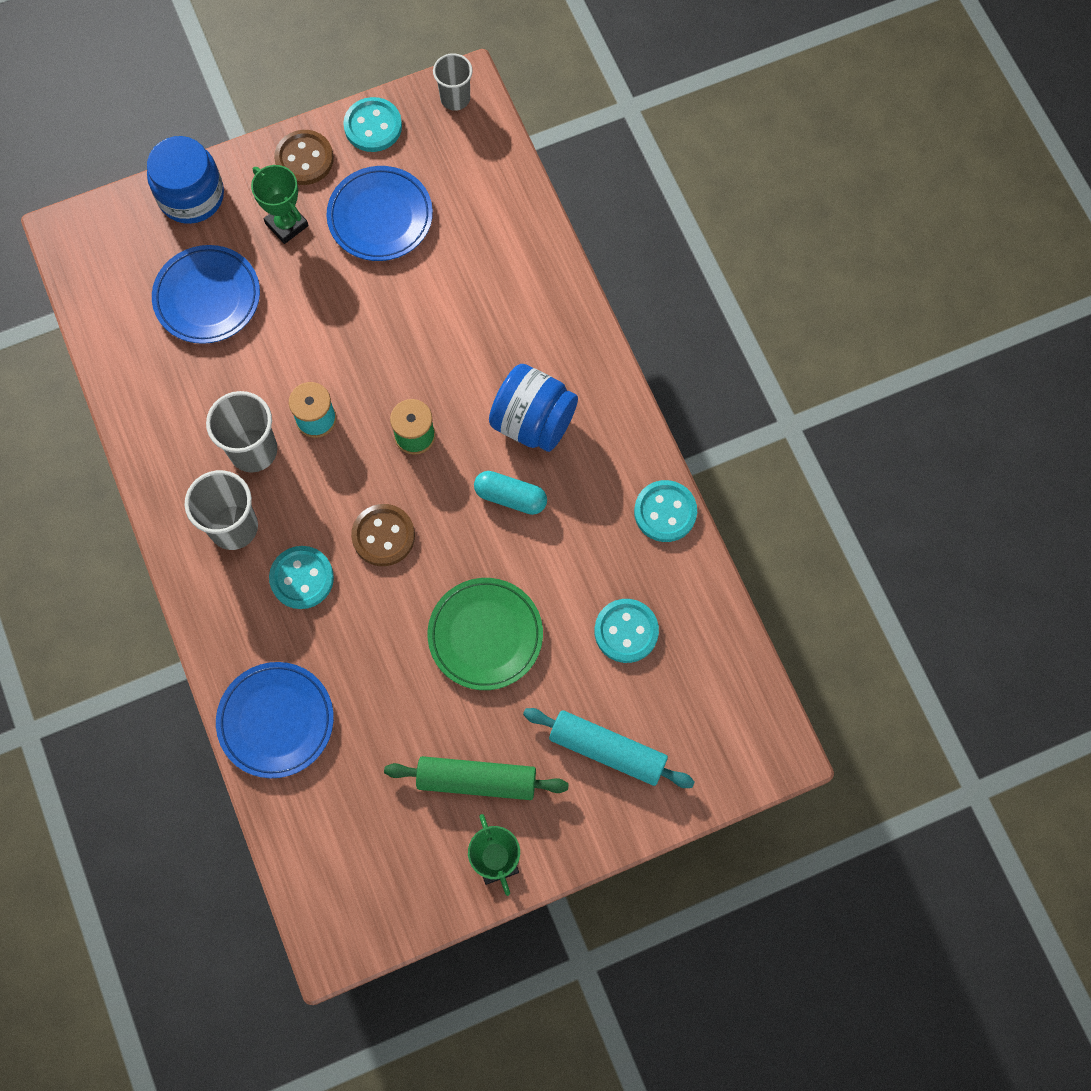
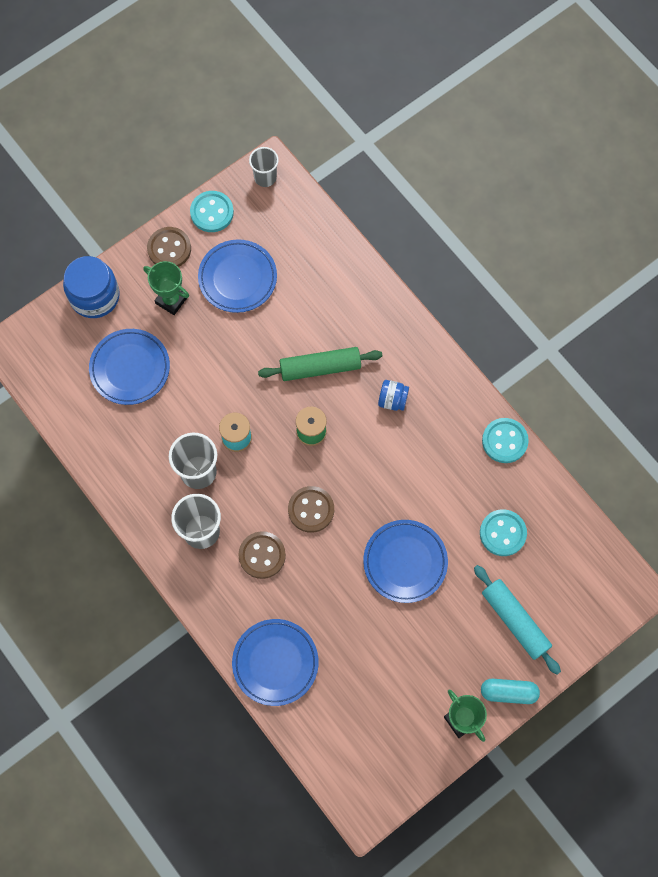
camera: 15 degrees left, 0 degrees up
turquoise button [269,546,334,609] -> brown button [238,531,286,579]
green rolling pin [384,756,569,800] -> green rolling pin moved to [258,347,382,381]
green plate [428,578,543,690] -> blue plate [363,520,448,603]
turquoise capsule [474,471,547,515] -> turquoise capsule moved to [481,679,540,704]
blue jar [489,364,578,452] -> blue jar [378,380,409,411], size x0.53
turquoise rolling pin [523,708,695,788] -> turquoise rolling pin turned 45 degrees clockwise [474,565,561,674]

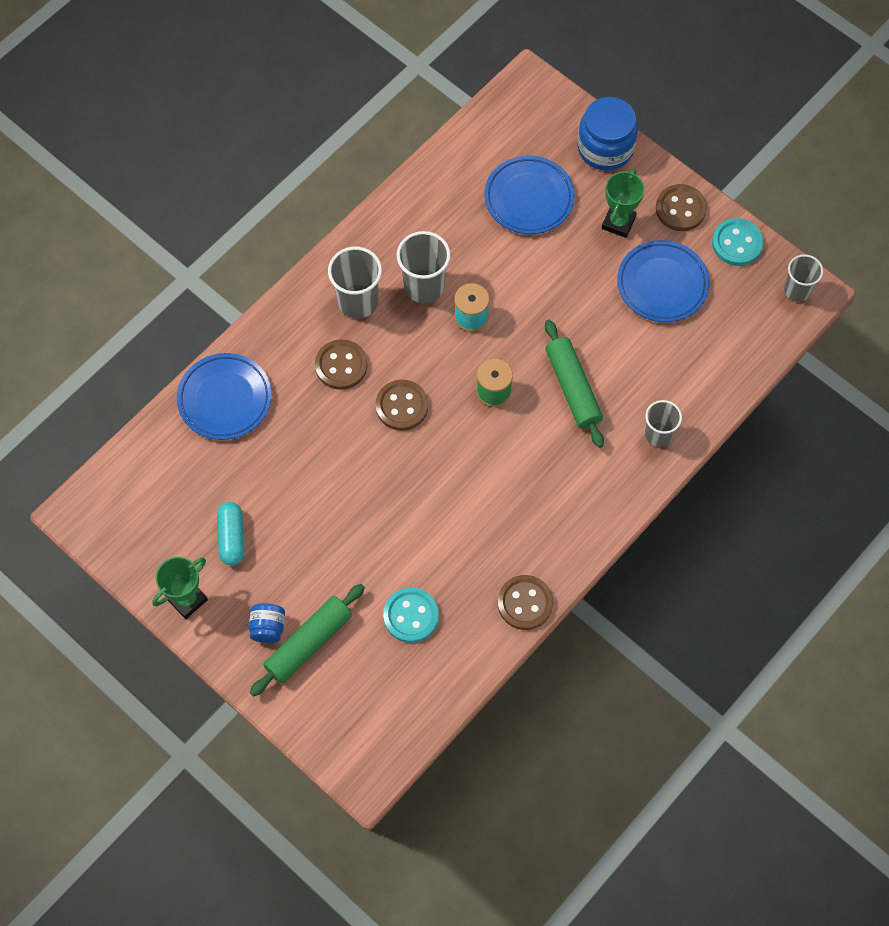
camera: 80 degrees right, 5 degrees down
blue plate [363,520,448,603] -> none
blue jar [378,380,409,411] -> blue jar moved to [249,603,285,643]
turquoise rolling pin [474,565,561,674] -> green rolling pin [250,584,365,697]
turquoise capsule [481,679,540,704] -> turquoise capsule moved to [217,502,245,566]
turquoise button [482,418,529,463] -> brown button [498,575,553,630]
none -> grey cup [645,400,682,447]

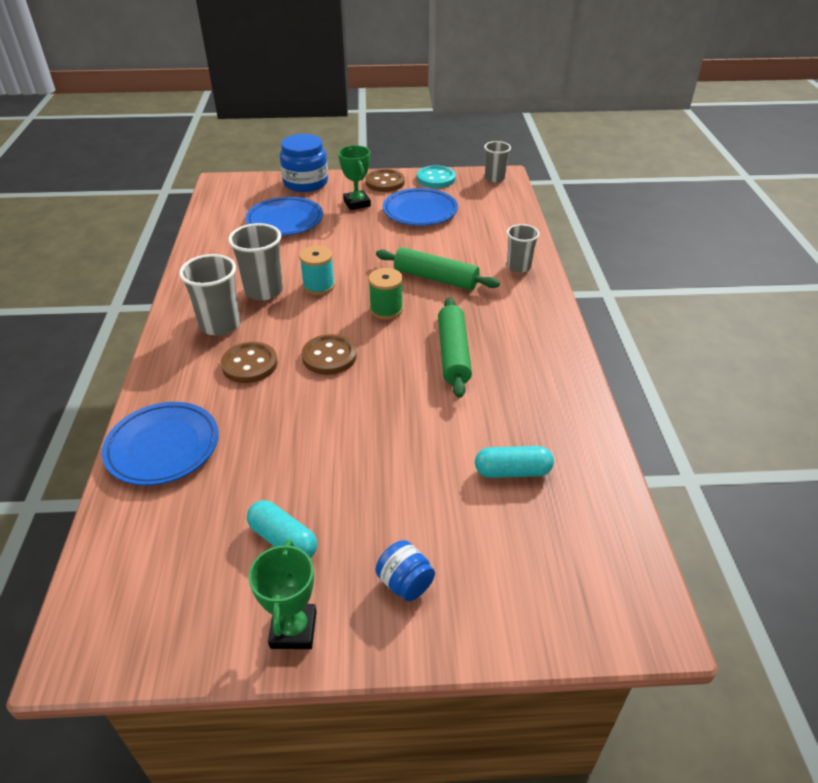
camera: 45 degrees left, 25 degrees down
green rolling pin [250,584,365,697] -> green rolling pin moved to [438,297,472,398]
turquoise button [383,588,439,643] -> turquoise capsule [475,446,554,478]
brown button [498,575,553,630] -> none

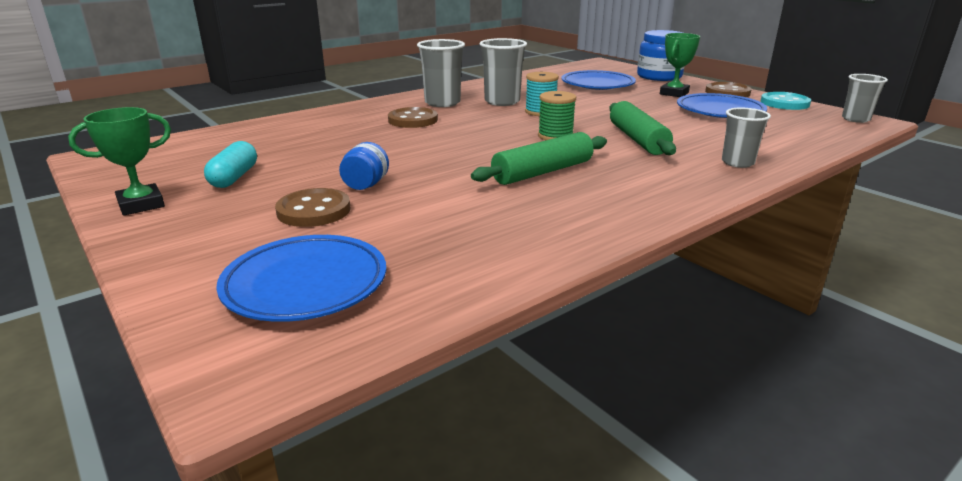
camera: 55 degrees right, 15 degrees down
blue plate [102,402,219,486] -> blue plate moved to [216,235,386,322]
brown button [302,334,357,375] -> brown button moved to [275,188,351,227]
blue jar [376,540,435,601] -> blue jar moved to [339,142,389,190]
turquoise capsule [475,446,554,478] -> none

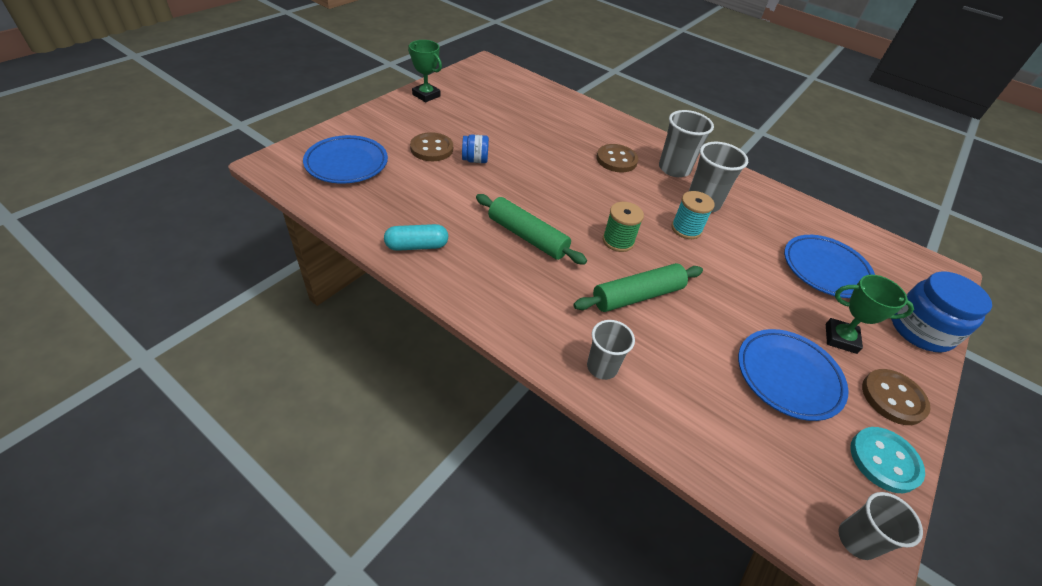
camera: 70 degrees right, 20 degrees up
turquoise capsule [204,141,257,188] -> turquoise capsule moved to [384,224,448,251]

